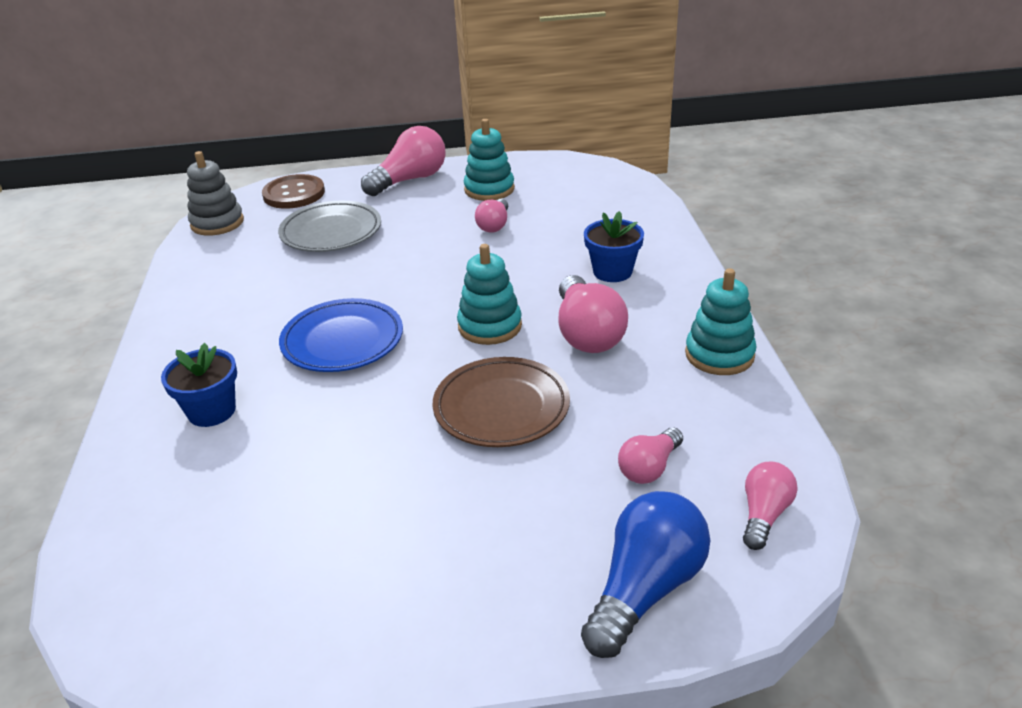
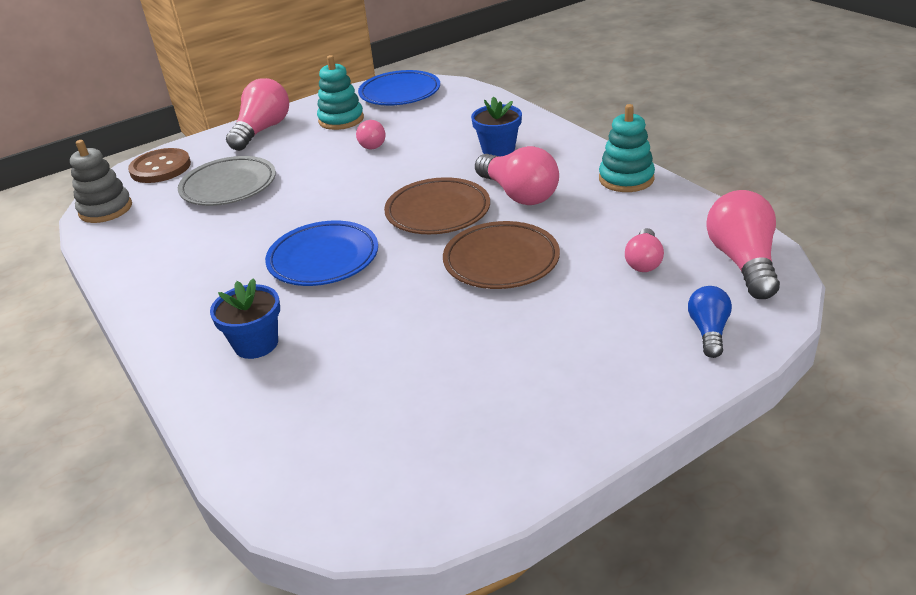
camera: 25 degrees left, 0 degrees up
turquoise stacking toy [457,244,522,345] -> brown plate [384,177,490,234]
blue light bulb [581,491,711,658] -> blue light bulb [688,286,732,358], size x0.58
pink light bulb [743,462,797,550] -> pink light bulb [706,190,780,299], size x1.73
none -> blue plate [358,70,440,105]

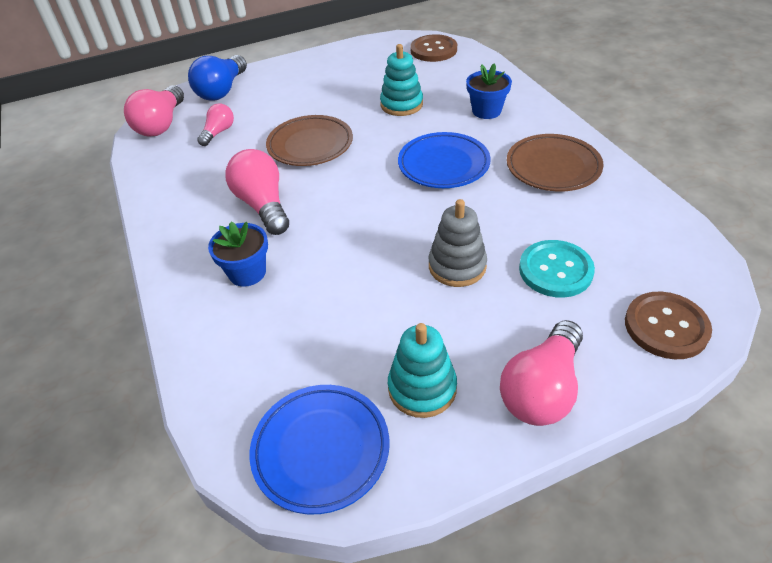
camera: 170 degrees left, 10 degrees up
grey stacking toy [70,140,132,223] -> grey stacking toy moved to [429,199,487,287]
grey plate [178,156,276,206] -> turquoise button [519,240,595,298]
pink light bulb [356,120,386,149] -> none
brown plate [384,177,490,234] -> brown plate moved to [506,134,604,191]
turquoise stacking toy [599,104,655,192] -> turquoise stacking toy moved to [380,44,423,116]
blue light bulb [688,286,732,358] -> blue light bulb [188,55,247,100], size x1.73
none -> brown button [410,34,457,62]

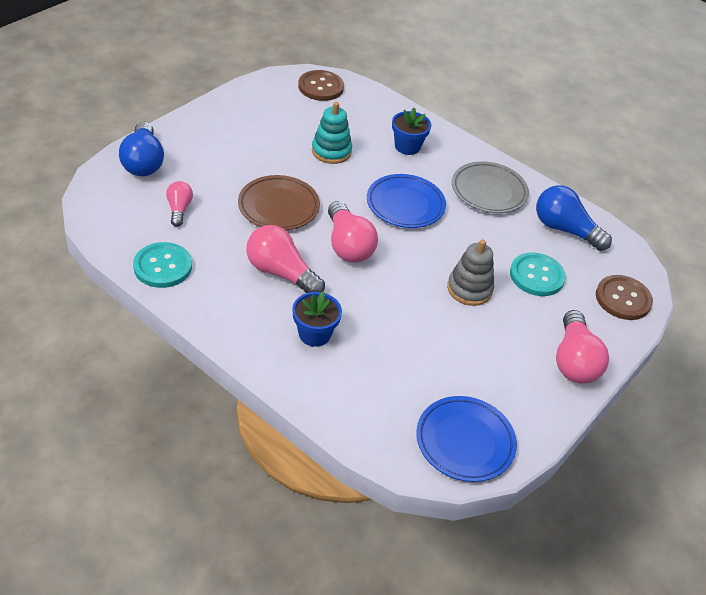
camera: 35 degrees left, 0 degrees up
pink light bulb [124,85,184,137] -> pink light bulb moved to [328,201,378,263]
turquoise stacking toy [388,323,457,418] -> none
brown plate [506,134,604,191] -> grey plate [452,161,529,213]
none -> turquoise button [133,242,192,288]
none -> blue light bulb [536,185,612,251]

